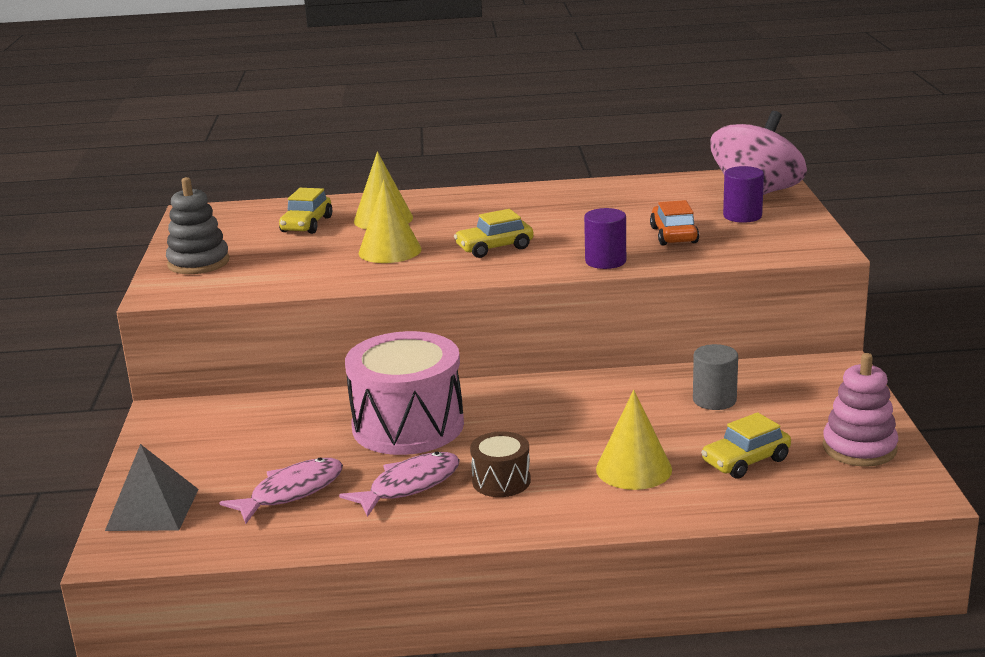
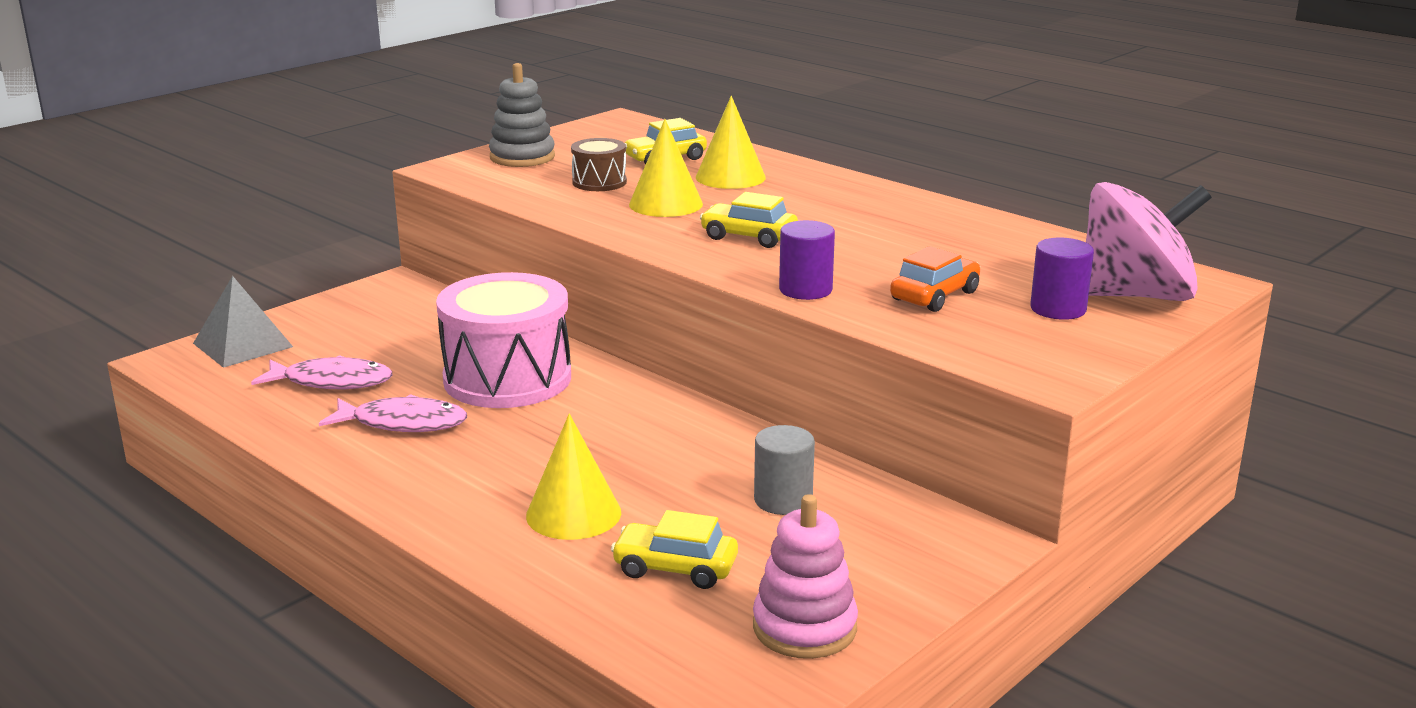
camera: 45 degrees right, 0 degrees up
brown drum [470,431,531,497] -> brown drum moved to [571,138,627,191]

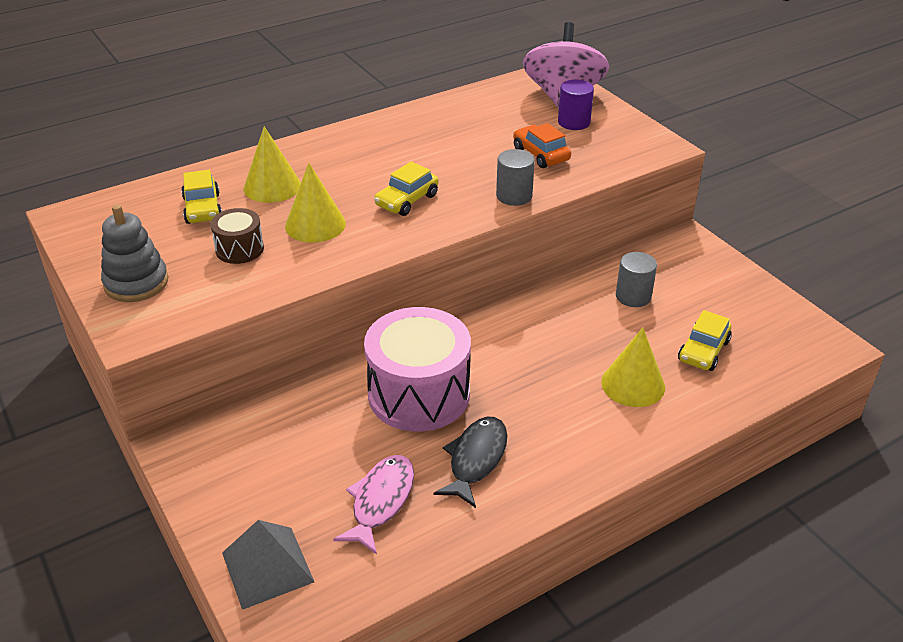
camera: 75 degrees left, 15 degrees up
pink fish [319,394,467,432] -> black fish [433,416,507,508]
pink stacking toy [753,494,858,659] -> none
purple cylinder [779,220,835,300] -> grey cylinder [496,149,535,206]

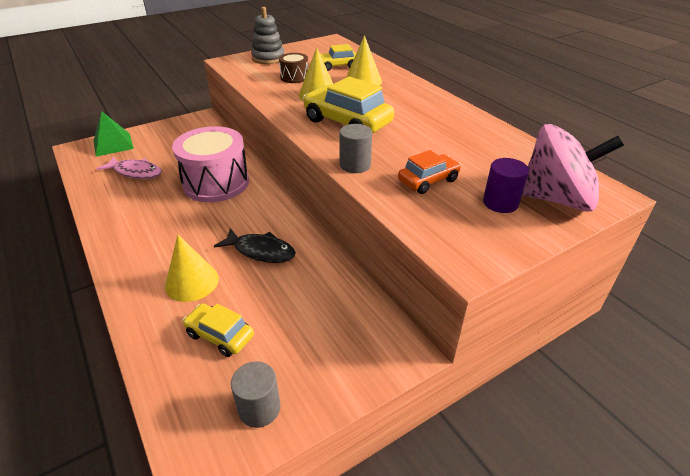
camera: 90 degrees right, 0 degrees up
grey pyramid [222,520,314,610] -> green pyramid [93,111,134,157]
yellow car [374,162,439,216] -> yellow car [303,76,394,133], size x1.73
black fish [433,416,507,508] -> black fish moved to [214,228,296,263]
grey cylinder [616,252,657,307] -> grey cylinder moved to [231,361,281,428]

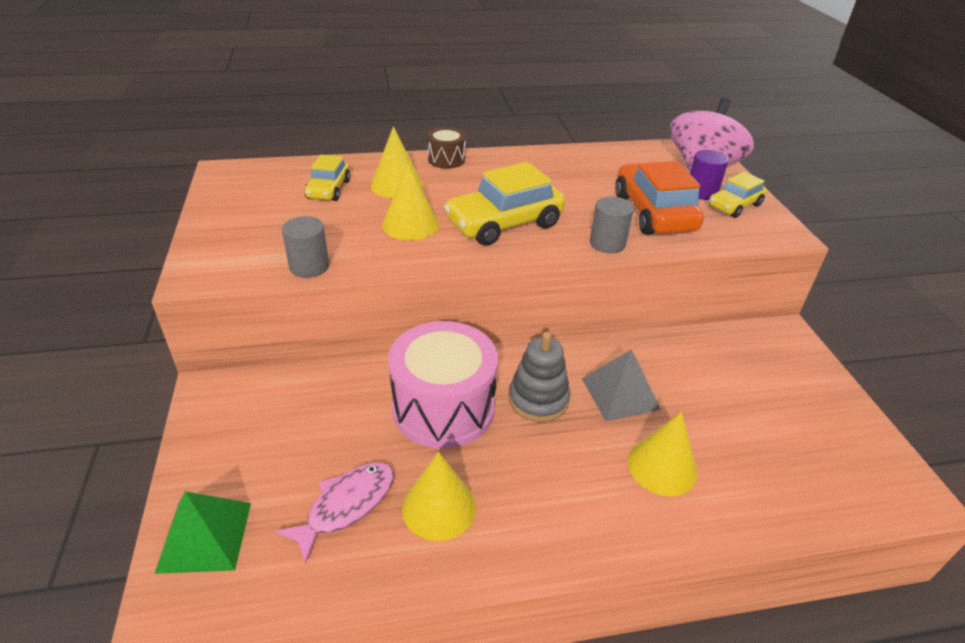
camera: 70 degrees left, 0 degrees up
yellow car [183,303,254,357] -> yellow car moved to [709,172,767,218]
black fish [214,228,296,263] -> grey pyramid [582,349,661,421]
grey cylinder [231,361,281,428] -> grey cylinder moved to [282,216,329,278]
grey stacking toy [251,7,285,64] -> grey stacking toy moved to [508,332,570,422]
brown drum [279,53,308,83] -> brown drum moved to [427,127,465,169]
orange car [398,150,461,194] -> orange car [615,161,704,235], size x1.73
none -> yellow cone [402,452,476,541]

